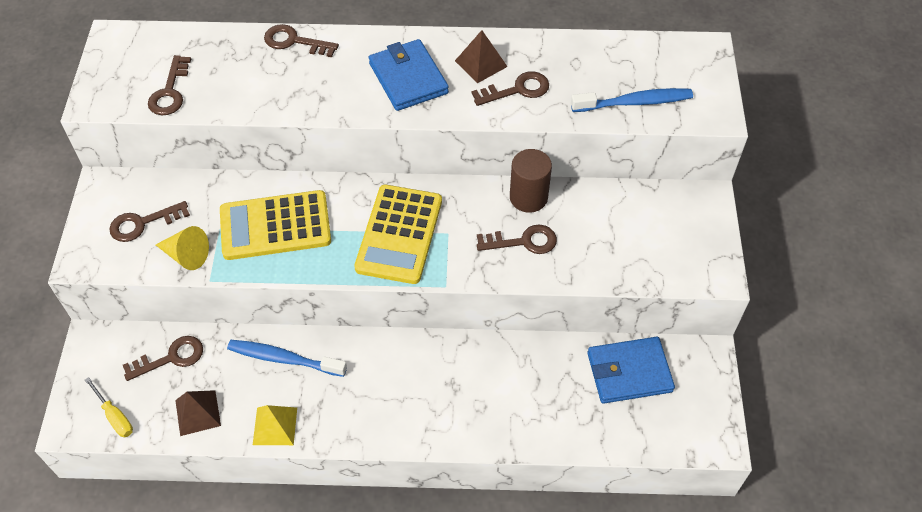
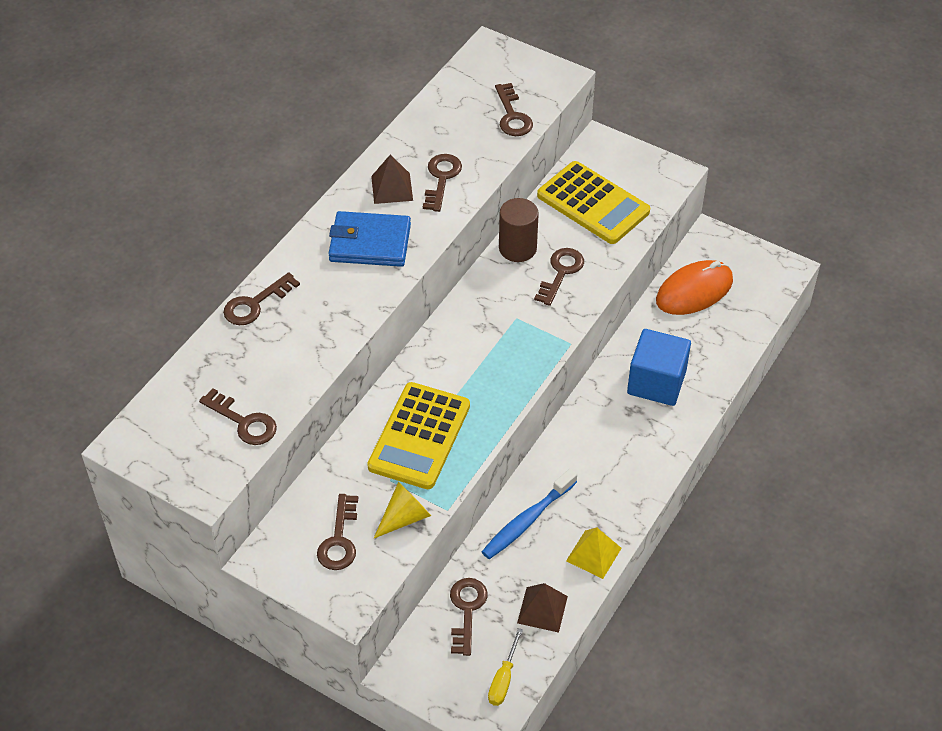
camera: 60 degrees left, 5 degrees down
yellow screwdriver [85,377,133,437] -> yellow screwdriver turned 120 degrees clockwise [488,628,523,706]
yellow calculator [354,185,442,284] -> yellow calculator moved to [537,161,650,244]
blue toothbrush [571,88,693,112] -> brown key [495,83,533,136]
blue wallet [587,337,675,404] -> orange mouse [656,260,733,315]
none -> blue cube [627,329,691,406]

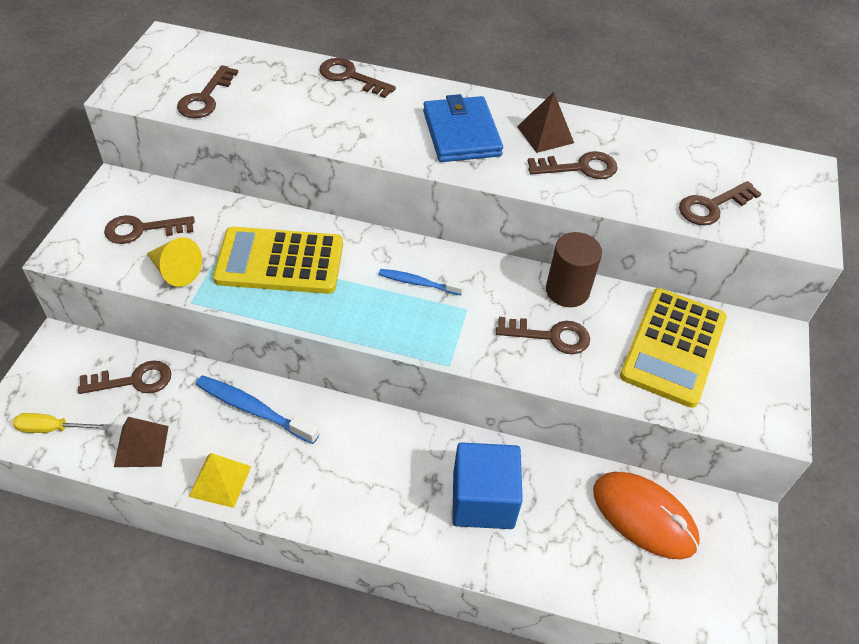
camera: 70 degrees right, 0 degrees up
none -> blue toothbrush [379,269,464,295]

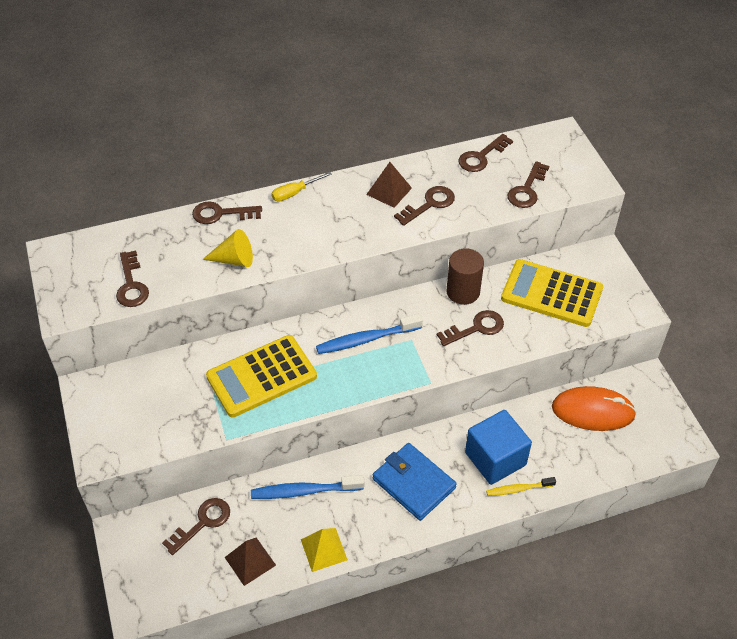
camera: 30 degrees left, 0 degrees up
yellow screwdriver [13,413,108,433] -> yellow screwdriver moved to [271,172,332,202]
brown key [104,215,195,244] -> brown key moved to [459,134,513,172]
yellow cone [147,237,202,287] -> yellow cone moved to [203,229,253,267]
blue toothbrush [379,269,464,295] -> blue toothbrush [316,314,423,354], size x1.61
blue wallet [423,94,503,162] -> blue wallet moved to [373,443,457,521]
yellow calculator [620,288,727,408] -> yellow calculator turned 120 degrees clockwise [501,259,603,327]
none -> yellow toothbrush [486,477,556,496]

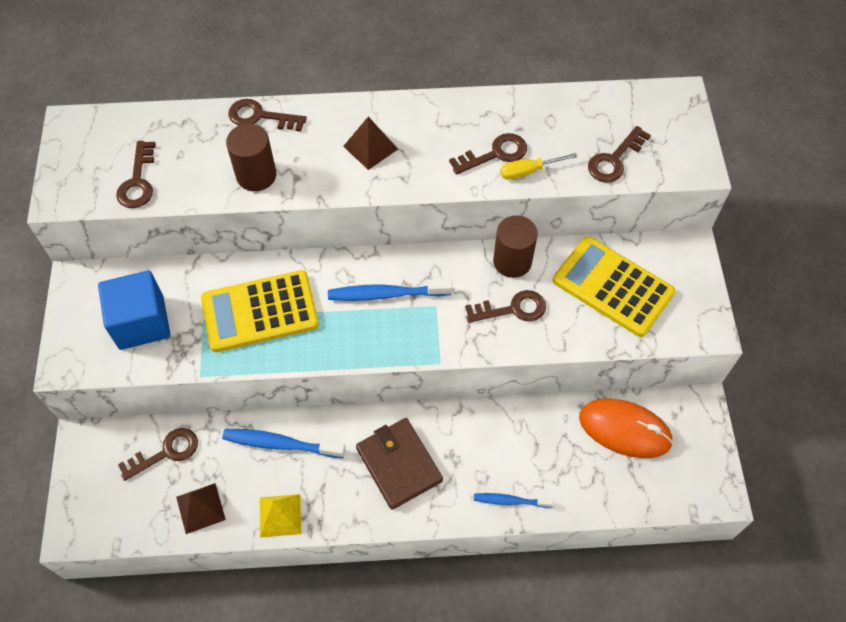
camera: 15 degrees right, 10 degrees up
yellow cone [203,229,253,267] -> brown cylinder [226,124,276,191]
yellow screwdriver [271,172,332,202] -> yellow screwdriver moved to [500,153,578,180]
brown pyramid [366,162,412,208] -> brown pyramid moved to [343,117,398,170]
blue wallet [373,443,457,521] -> brown wallet [356,418,443,510]
brown key [459,134,513,172] -> none
blue cube [465,410,532,485] -> blue cube moved to [98,270,170,350]
yellow toothbrush [486,477,556,496] -> blue toothbrush [474,493,554,508]

